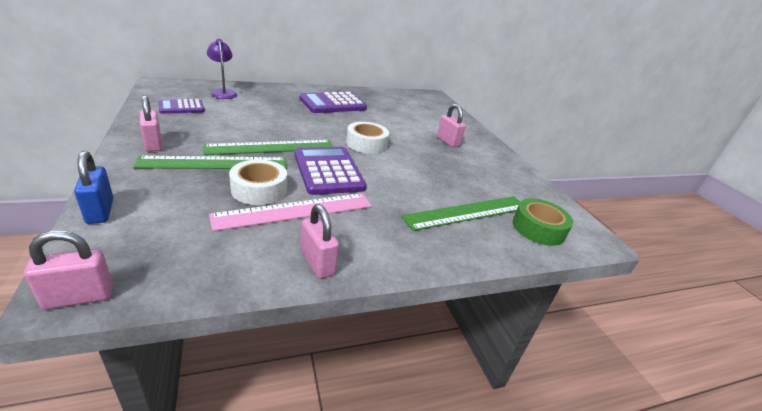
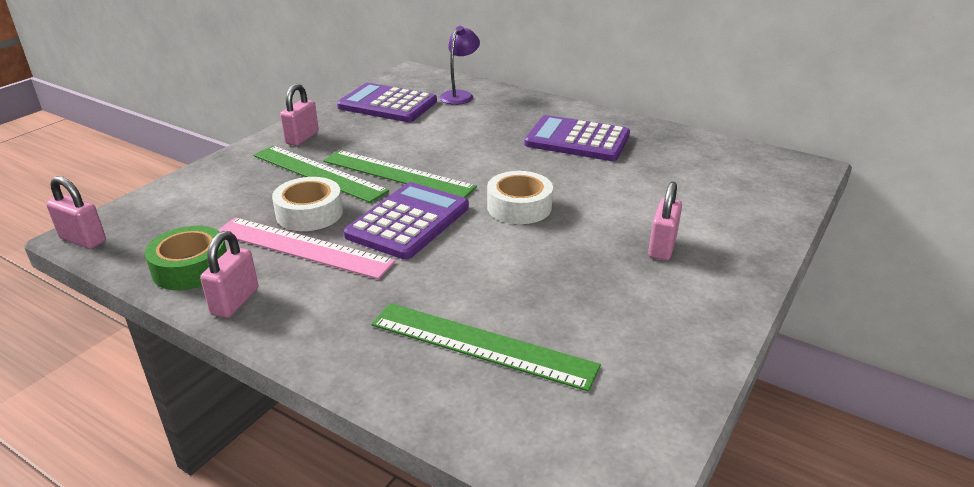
camera: 55 degrees right, 0 degrees up
blue padlock [74,151,113,224] -> none
purple calculator [158,99,205,114] -> purple calculator [337,83,437,122], size x1.71
green tape [513,198,573,246] -> green tape moved to [145,226,227,290]

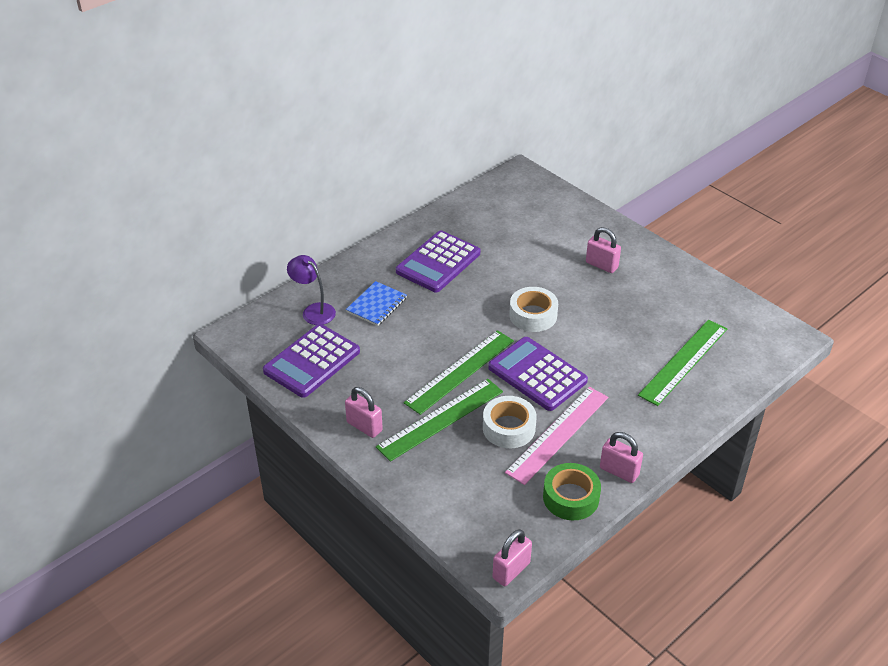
camera: 75 degrees left, 10 degrees up
none -> blue notebook [346,281,407,326]

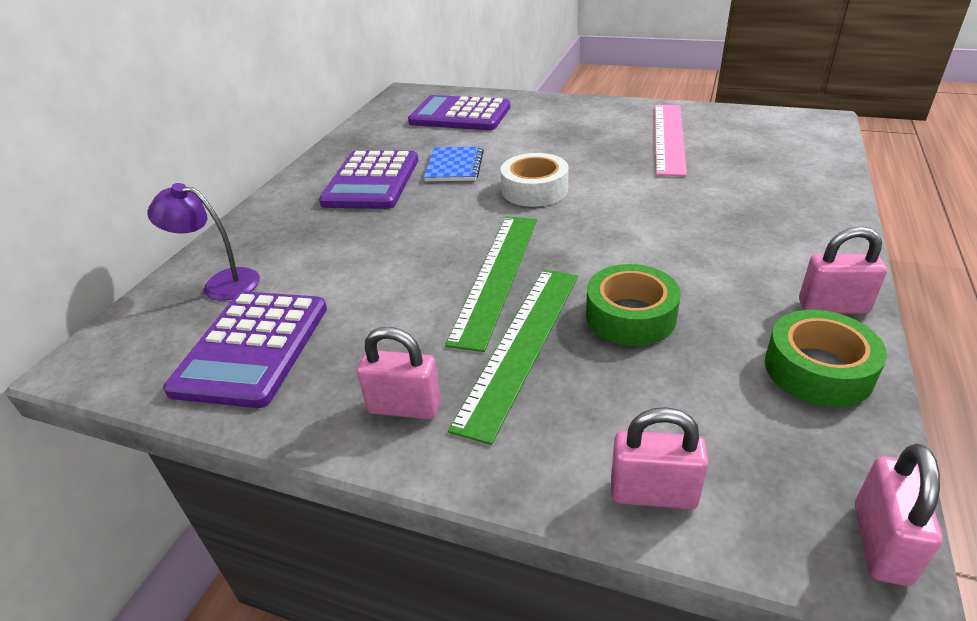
camera: 25 degrees left, 5 degrees down
blue notebook [346,281,407,326] -> blue notebook moved to [424,146,484,181]
white tape [483,396,537,448] -> green tape [586,264,681,346]
purple calculator [488,337,588,411] -> purple calculator moved to [408,95,510,130]
pink ruler [505,387,608,485] -> pink ruler moved to [655,105,687,176]
pink padlock [586,227,621,273] -> pink padlock moved to [611,407,709,509]
green ruler [638,319,727,406] -> none

